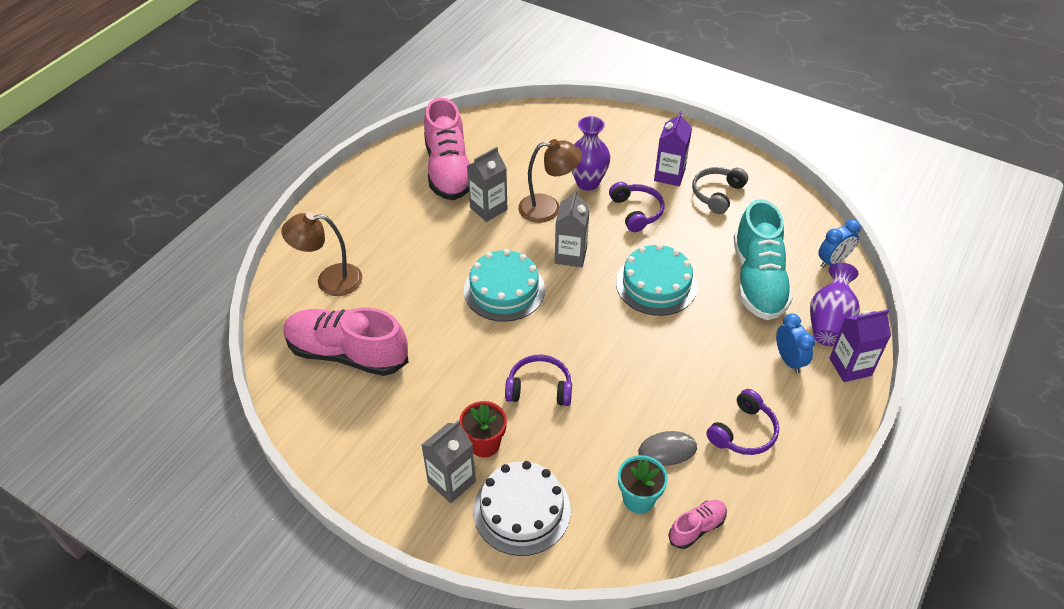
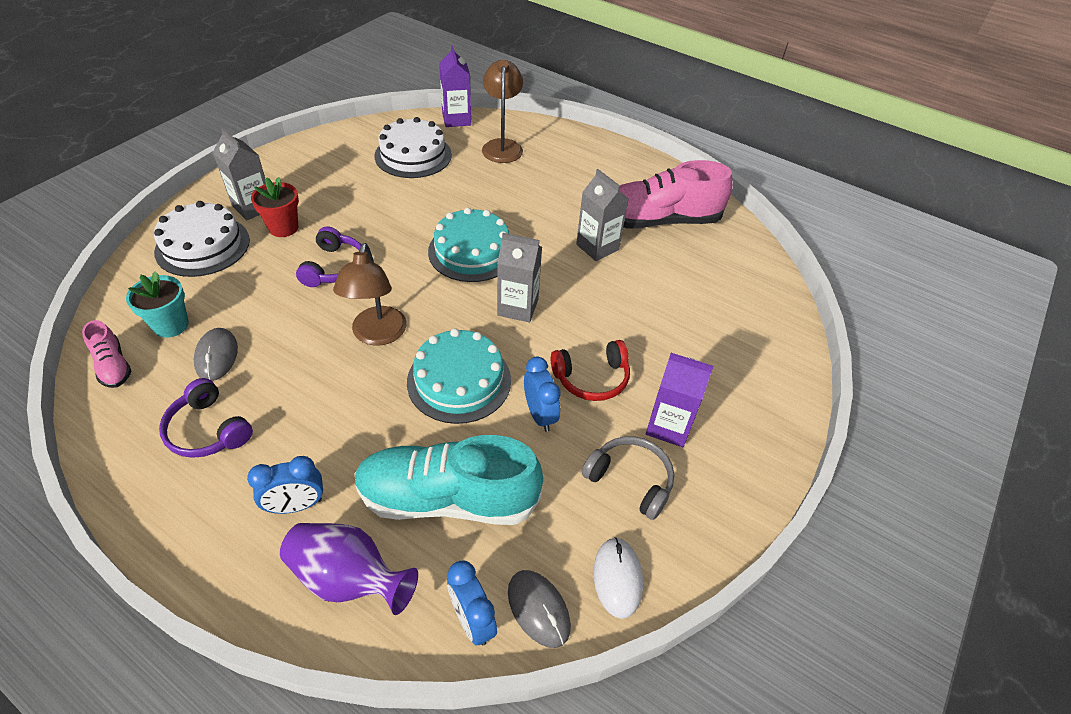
camera: 90 degrees right, 0 degrees up
pink shoe [283,307,409,376] -> white cake [375,117,452,178]
brown lamp [518,139,582,223] -> brown lamp moved to [333,243,407,346]
purple vase [572,116,610,191] -> none
purple headphones [609,182,664,232] -> red headphones [551,340,630,401]
purple carton [829,309,891,382] -> purple carton moved to [439,45,471,127]
none -> grey mouse [508,570,571,648]
none -> blue clock [524,357,561,432]
none -> white mouse [594,537,643,619]

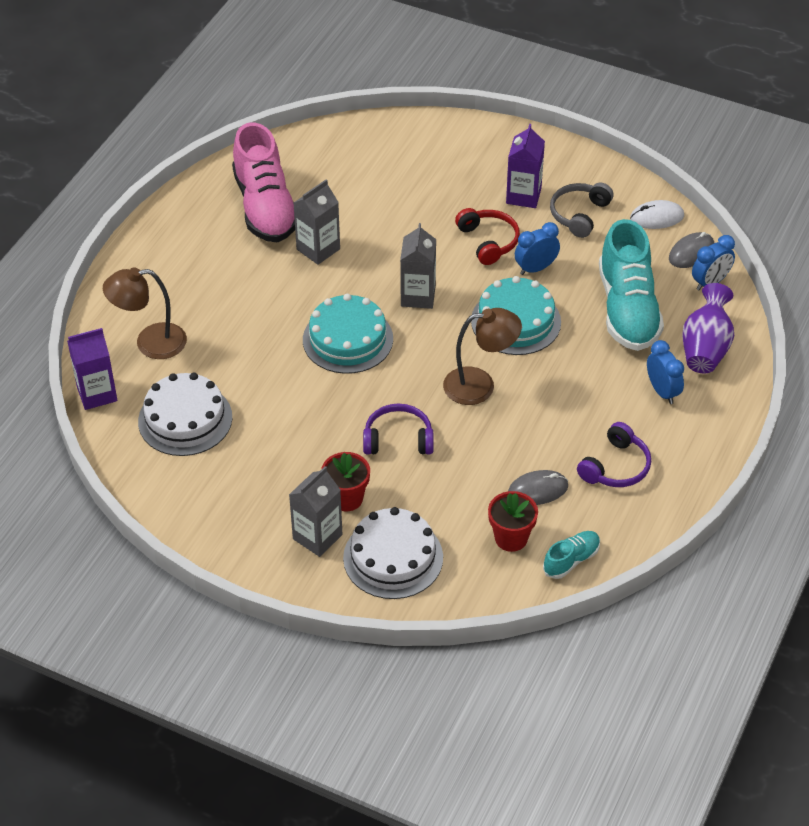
camera: 95 degrees left, 0 degrees up
pink shoe [82,320,132,388] -> turquoise shoe [543,531,600,579]
turquoise flower pot [126,271,189,338] -> red flower pot [488,491,538,552]

